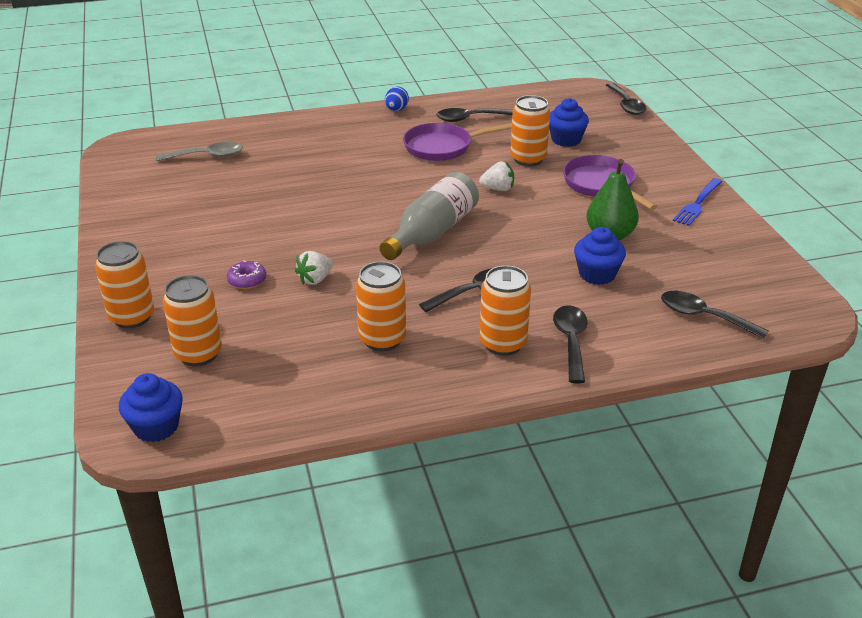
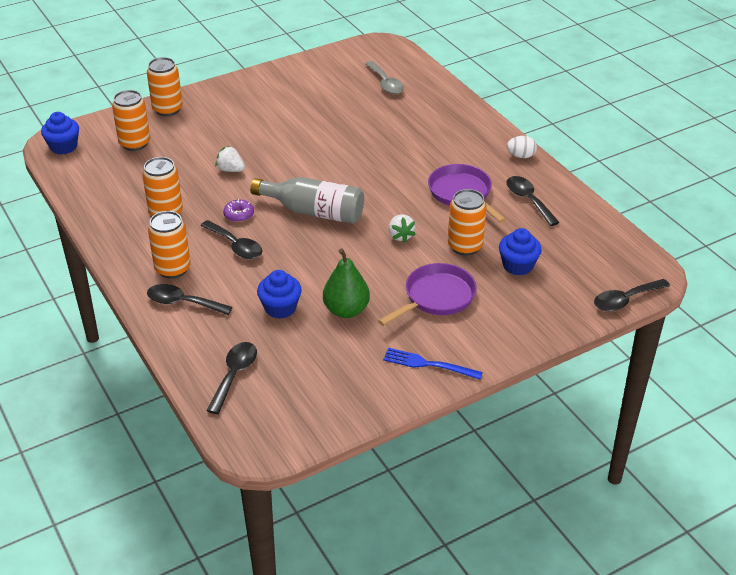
camera: 75 degrees right, 5 degrees up
purple donut [227,260,266,289] -> purple donut moved to [223,199,254,222]
blue egg [385,87,409,111] -> white egg [507,136,537,158]
black spoon [553,305,588,383] -> black spoon turned 150 degrees counterclockwise [147,284,233,315]

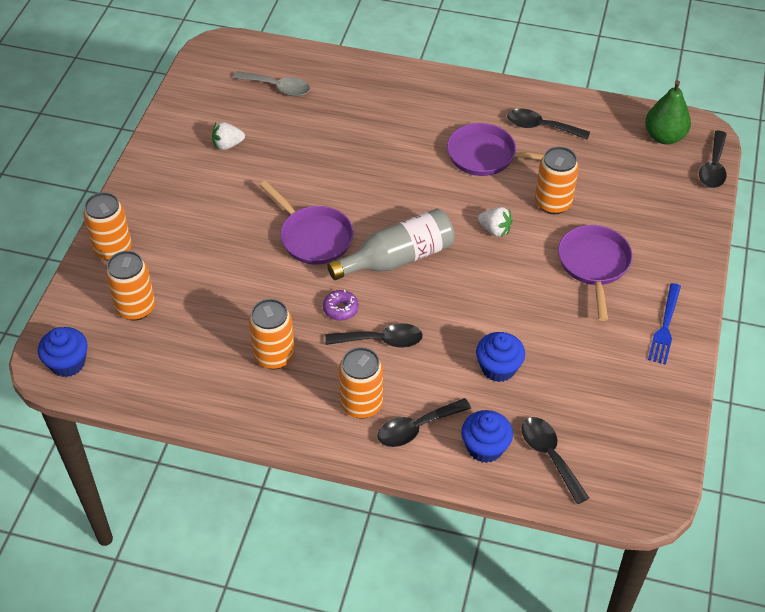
camera: 45 degrees left, 10 degrees up
white strawberry [215,146,245,172] -> white strawberry moved to [212,122,245,150]
green pear [323,248,370,318] -> green pear moved to [645,80,691,144]
blue fork [383,348,483,380] -> blue fork turned 45 degrees counterclockwise [648,283,681,365]
blue cupcake [499,228,542,275] -> blue cupcake moved to [461,410,513,463]
white egg [507,136,537,158] -> none
none -> purple pan [260,181,354,265]

